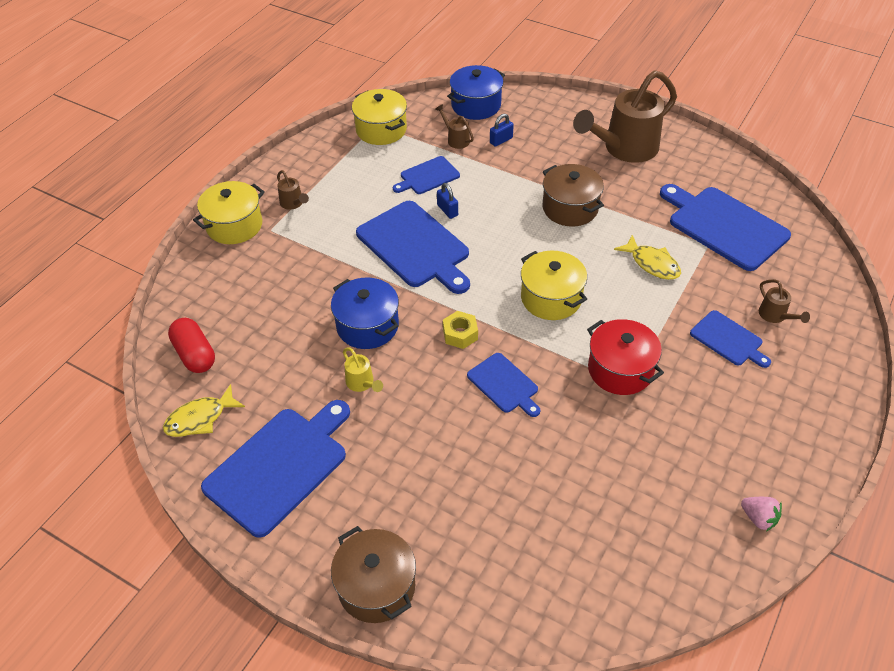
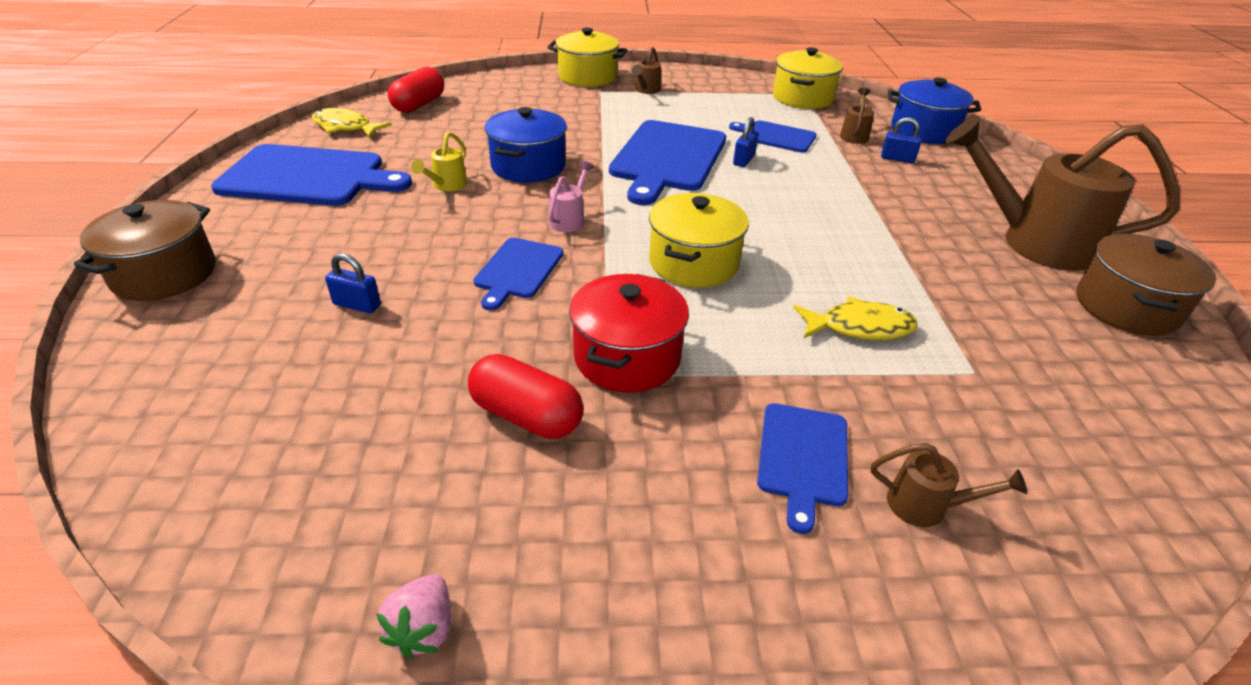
camera: 55 degrees right, 10 degrees down
yellow nut [443,311,478,349] -> pink watering can [548,161,594,232]
brown pot [543,164,604,227] -> brown pot moved to [1077,233,1216,336]
yellow fish [614,235,681,280] -> yellow fish turned 105 degrees counterclockwise [793,297,918,340]
blue cutting board [660,184,791,271] -> none
brown watering can [759,279,810,323] -> brown watering can turned 105 degrees counterclockwise [871,443,1027,527]
none -> blue padlock [325,253,381,313]
none -> red capsule [468,354,584,439]

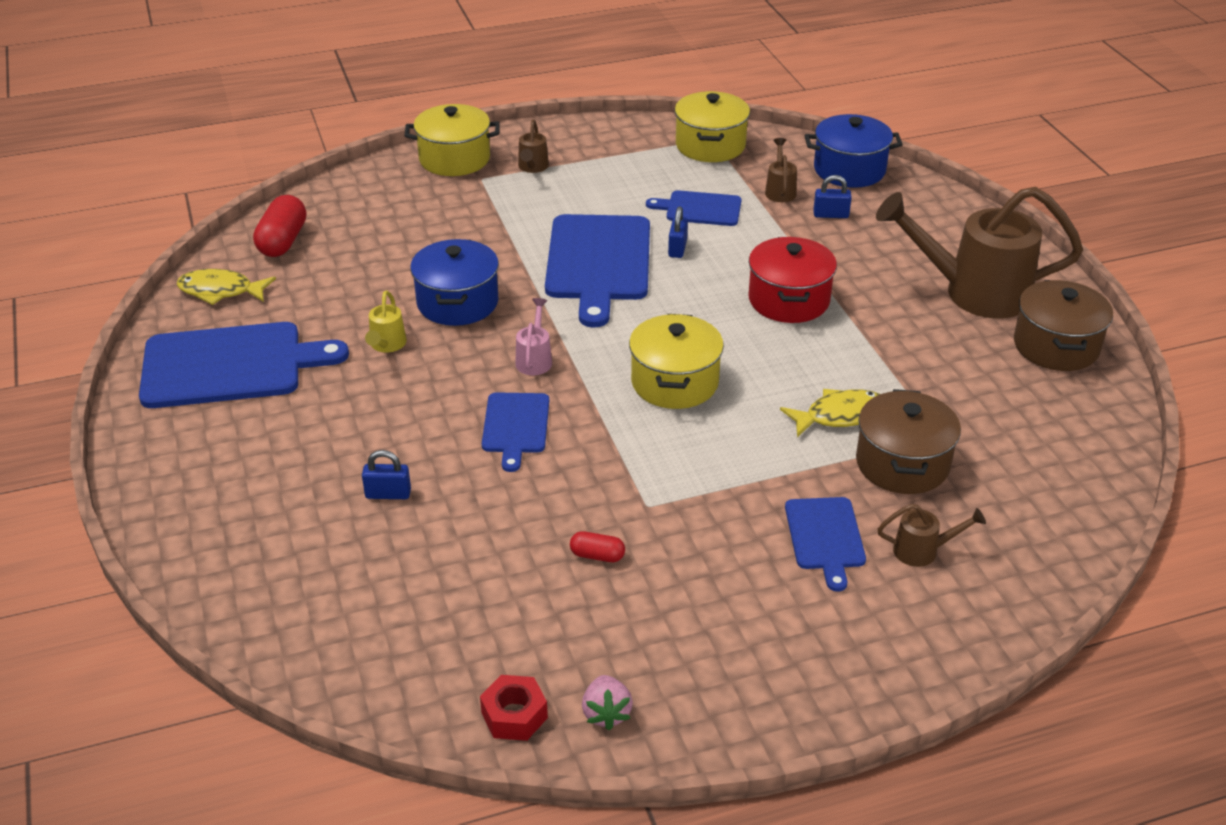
camera: 15 degrees left, 0 degrees up
brown pot [74,200,216,301] -> brown pot moved to [856,389,961,494]
red capsule [468,354,584,439] -> red capsule [570,531,625,562], size x0.53
red pot [569,274,689,392] -> red pot moved to [748,237,837,323]
none -> red nut [480,675,548,741]

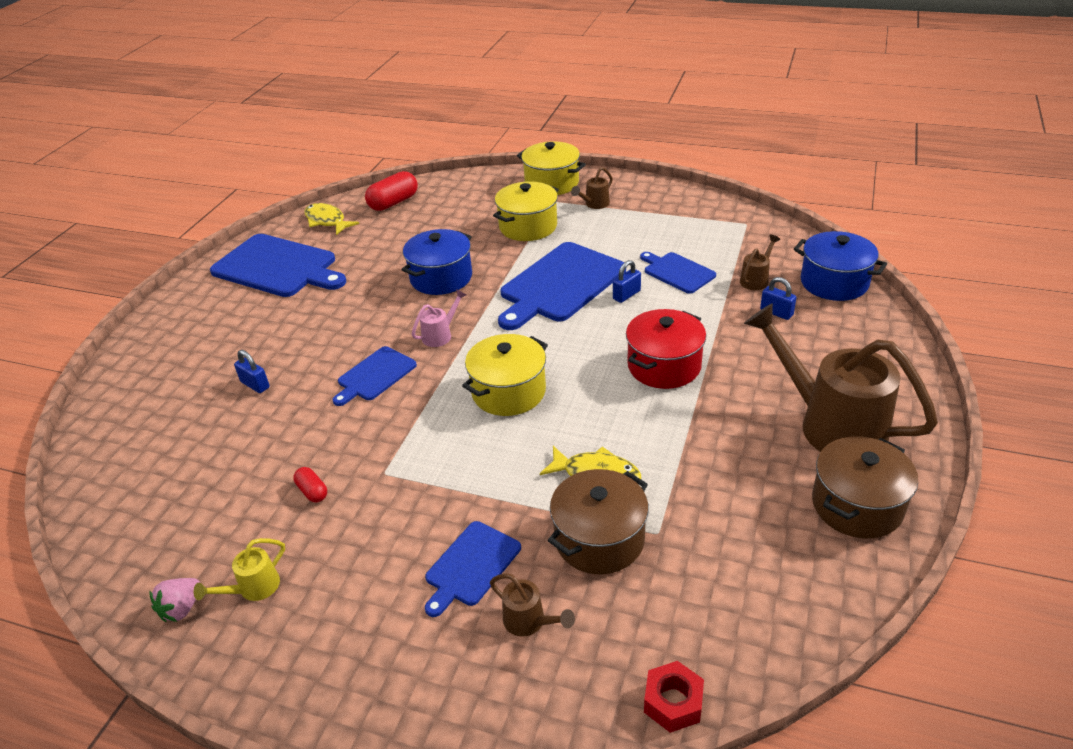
camera: 40 degrees right, 0 degrees up
yellow watering can [365,291,407,352] -> yellow watering can moved to [194,538,285,601]
red nut [480,675,548,741] -> red nut moved to [644,661,704,733]
yellow pot [675,91,750,162] -> yellow pot moved to [493,181,559,241]

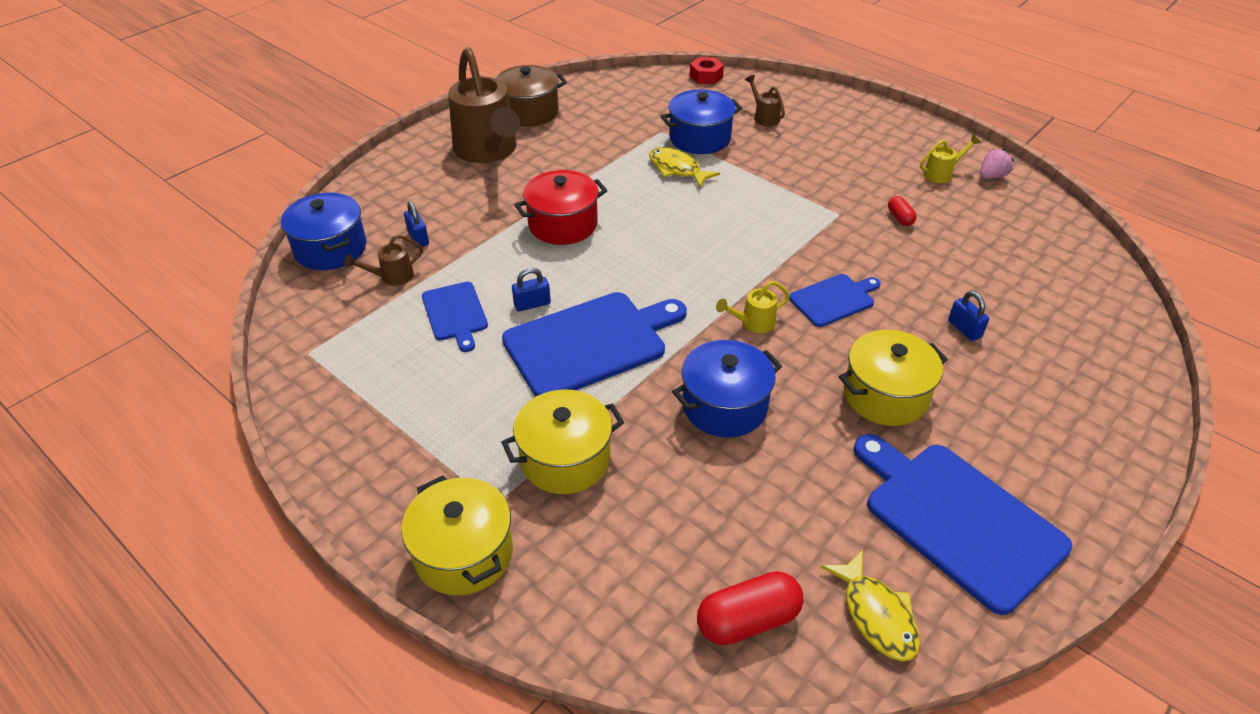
camera: 160 degrees left, 5 degrees up
pink watering can [412,290,466,347] -> yellow watering can [716,281,790,333]
blue cutting board [425,521,521,617] -> none
yellow pot [462,334,548,416] -> yellow pot moved to [839,330,948,426]
brown pot [548,469,649,575] -> blue pot [660,89,742,154]
brown watering can [571,167,613,209] -> none

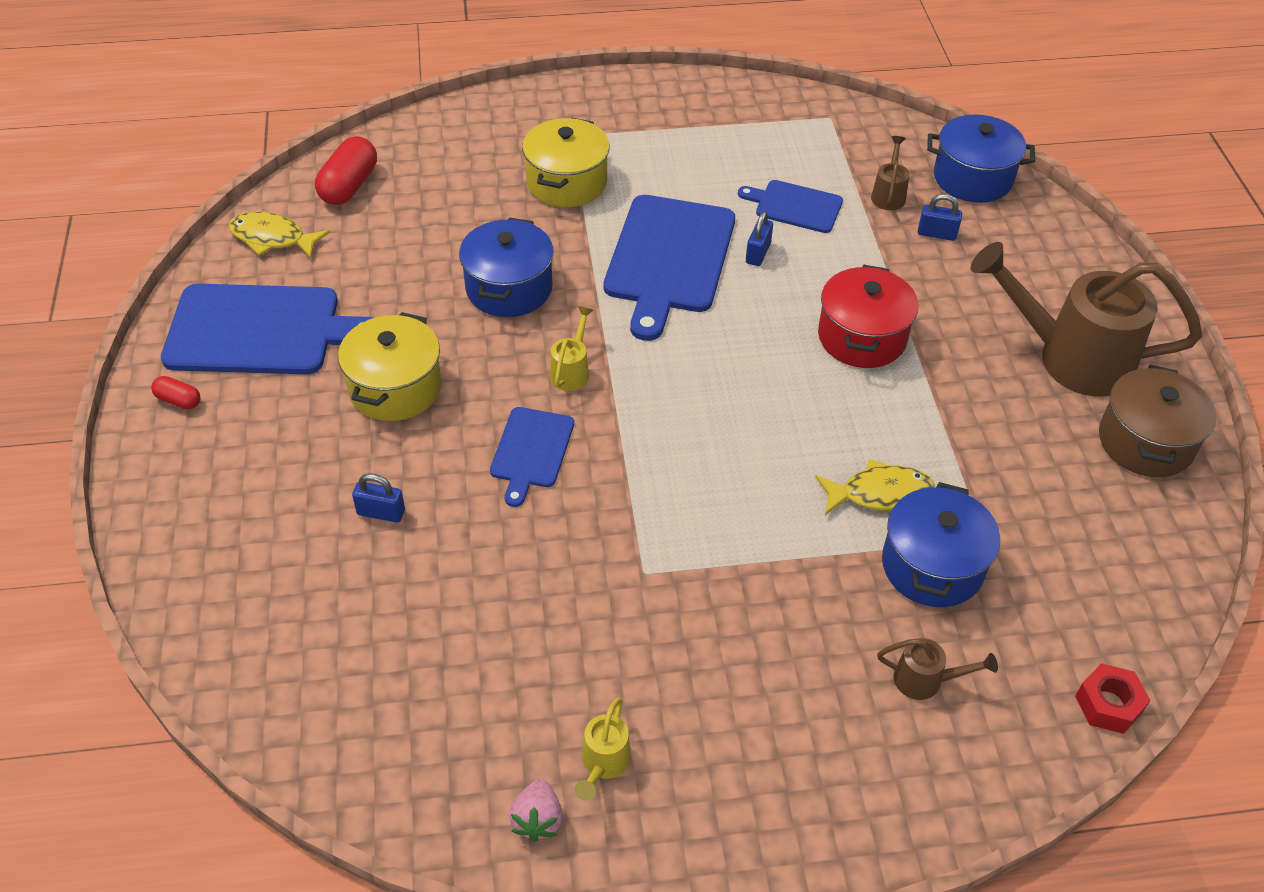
camera: 130 degrees right, 5 degrees up
yellow pot [401,475,513,596] -> none
red capsule [888,196,917,226] -> red capsule moved to [151,376,201,409]

